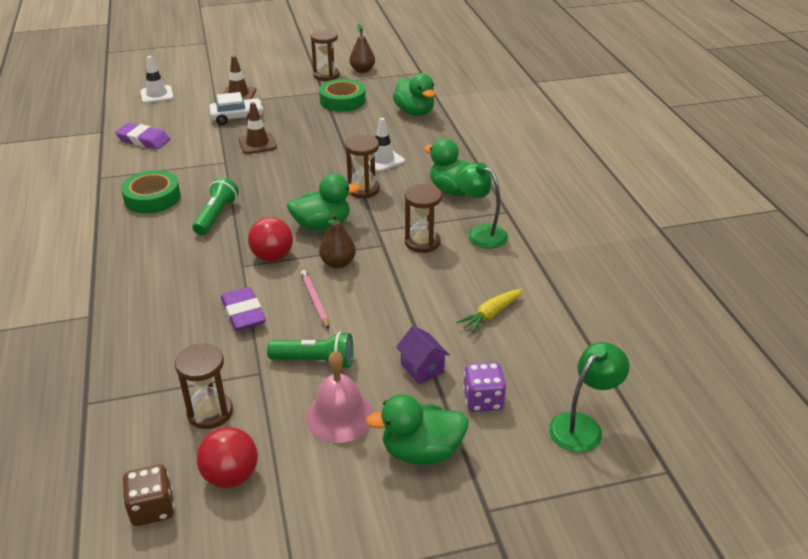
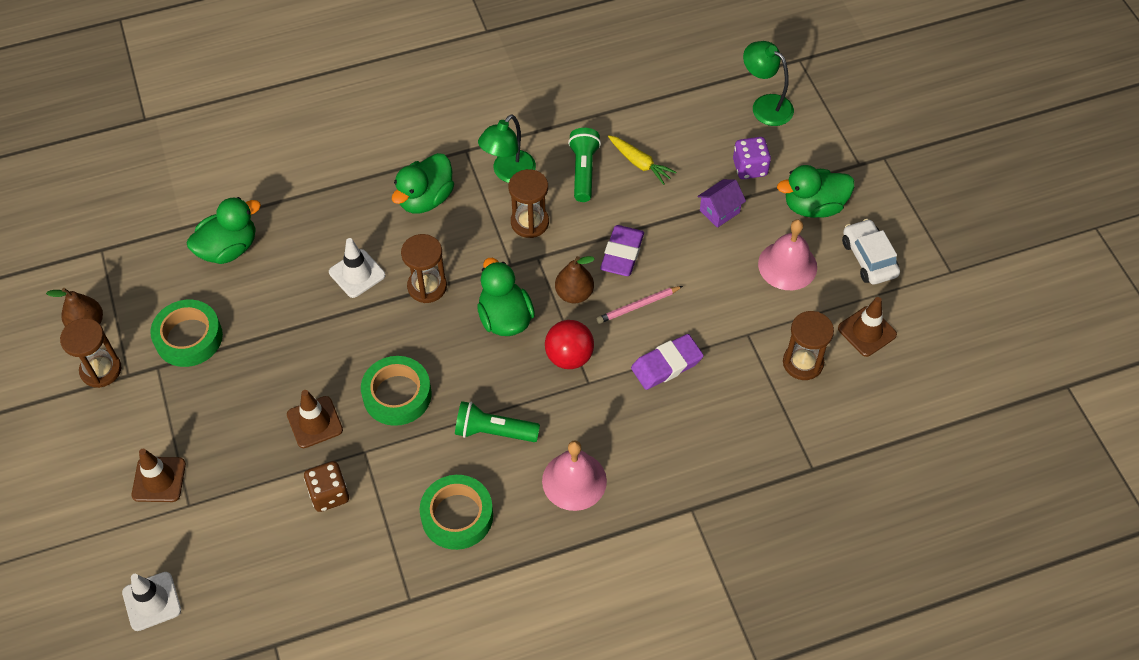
camera: 95 degrees left, 20 degrees up
purple eraser [115,123,170,149] -> purple eraser moved to [600,225,644,276]
brown dice [123,465,174,526] -> brown dice moved to [304,461,349,512]
red ball [197,427,258,488] -> brown traffic cone [838,297,897,357]
white car [209,92,263,125] -> white car moved to [842,219,900,285]
green flashlight [267,332,353,368] -> green flashlight moved to [568,128,601,202]
green duck [366,394,469,465] -> green duck turned 90 degrees clockwise [777,165,854,218]
none -> green tape [361,356,432,426]
none -> pink bell [542,440,607,511]

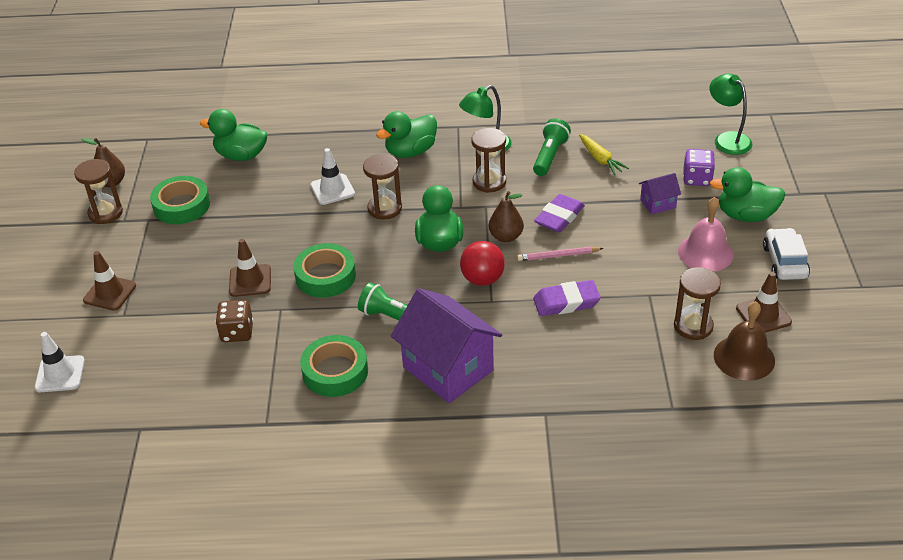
camera: 20 degrees right, 15 degrees down
green duck [187,197,261,264] -> green duck turned 150 degrees counterclockwise [200,109,268,161]
pink bell [542,440,607,511] -> purple house [391,288,502,403]
none -> brown bell [714,301,775,381]

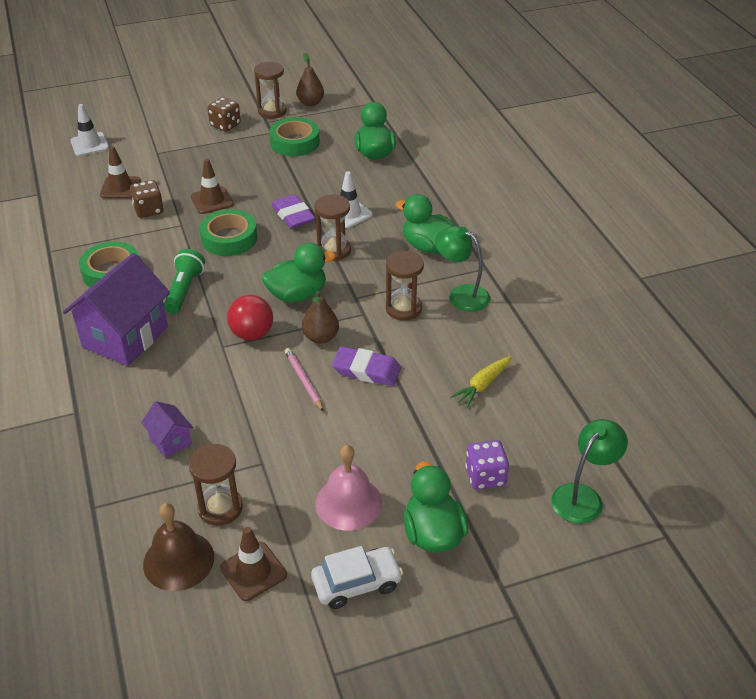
camera: 70 degrees right, 0 degrees up
brown traffic cone [83,251,136,311] -> brown traffic cone moved to [100,146,141,199]
green flashlight [533,118,571,176] -> none
purple eraser [533,280,601,316] -> purple eraser moved to [271,194,315,229]
purple house [639,173,681,215] -> purple house moved to [141,401,193,458]
none -> brown dice [208,97,241,132]

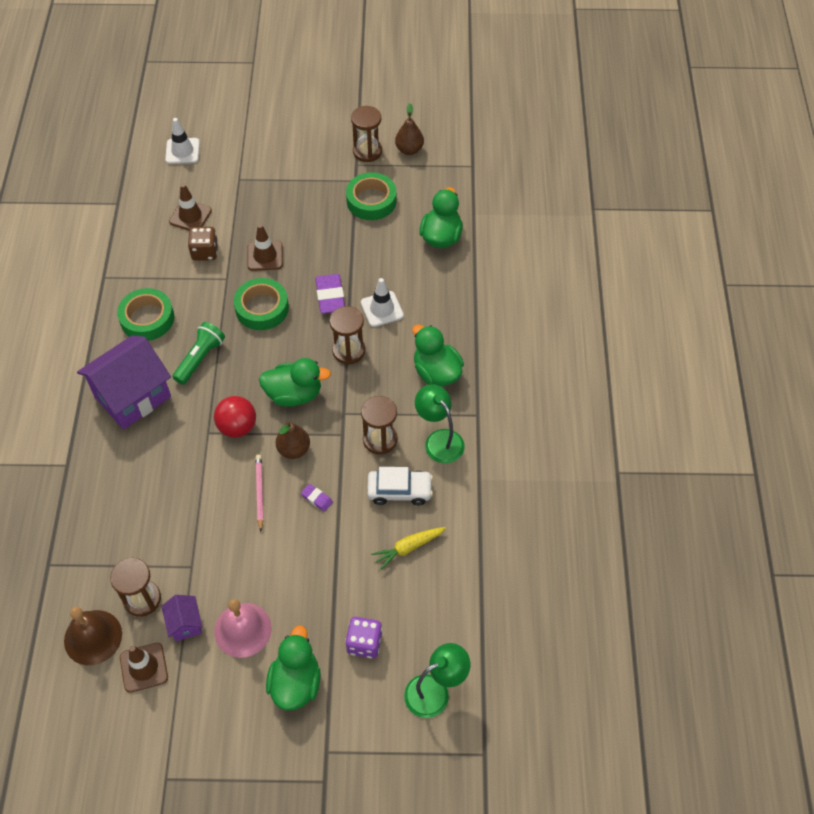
camera: 20 degrees right, 15 degrees up
purple house [141,401,193,458] -> purple house moved to [161,595,203,642]
brown dice [208,97,241,132] -> none
white car [311,546,403,609] -> white car moved to [367,467,433,506]
purple eraser [332,346,401,386] -> purple eraser [301,484,333,512], size x0.52

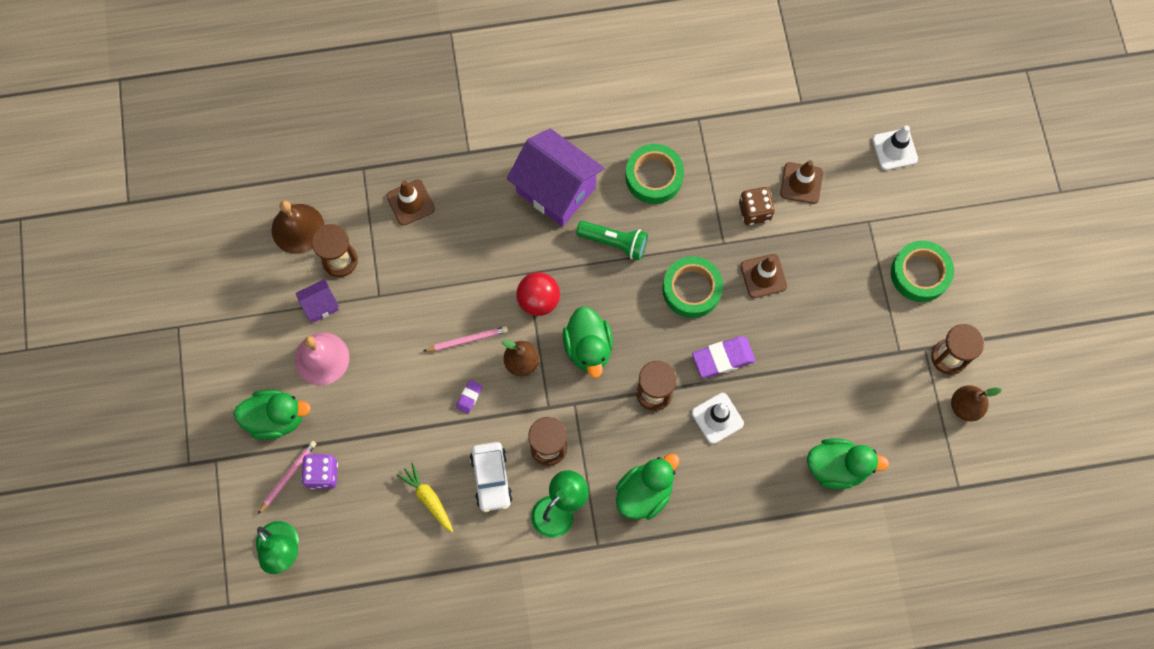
camera: 80 degrees right, 15 degrees up
brown traffic cone [120,643,168,693] -> brown traffic cone moved to [387,179,435,226]
green tape [346,172,397,220] -> green tape moved to [891,241,954,302]
none -> pink pencil [258,441,316,514]

